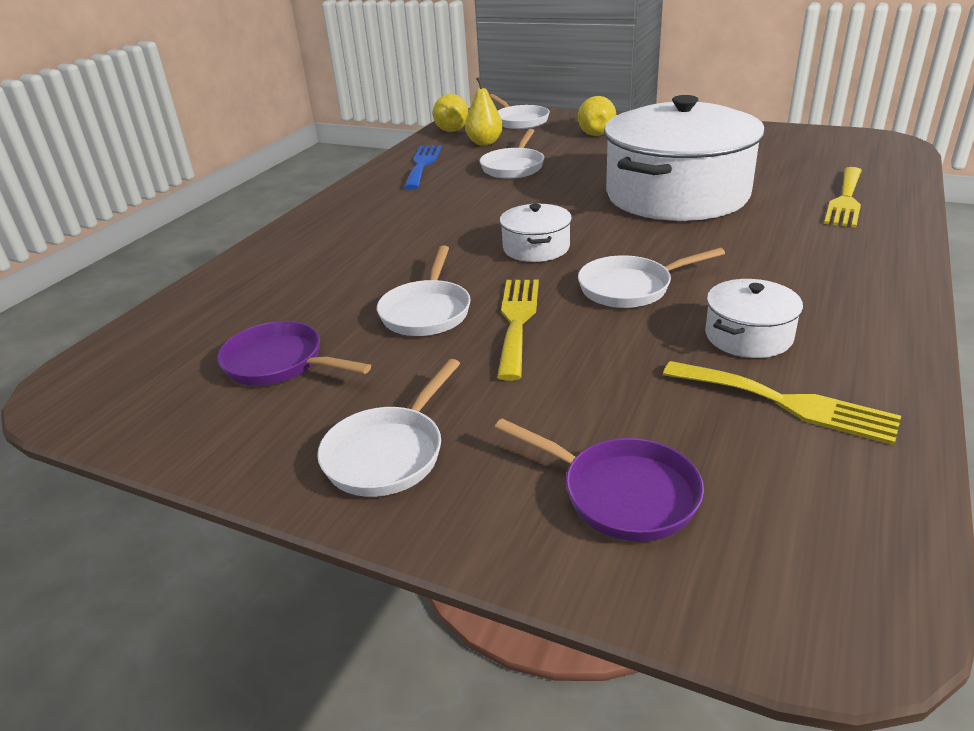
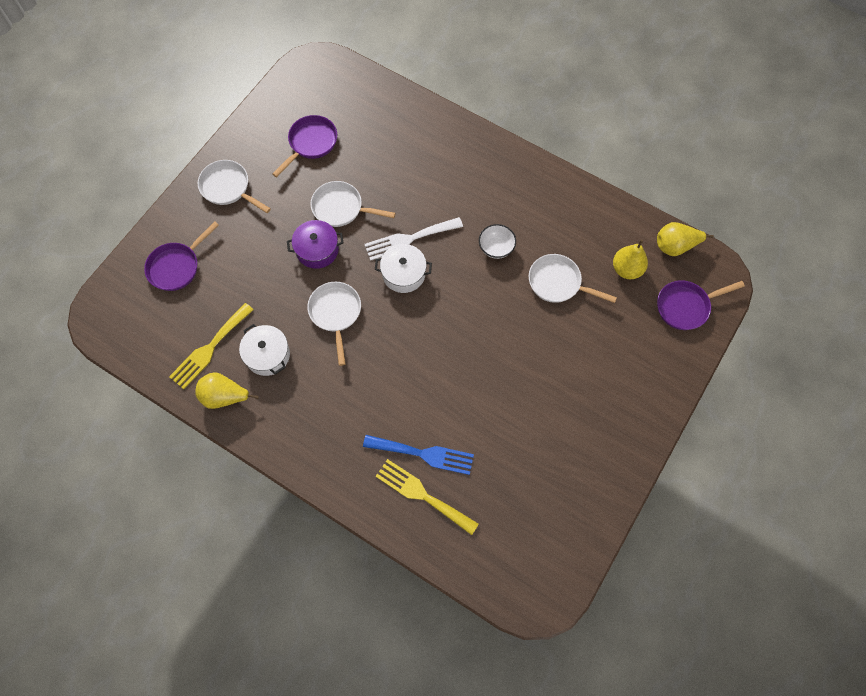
camera: 95 degrees right, 35 degrees up
blue fork [404,145,442,190] -> blue fork moved to [363,435,474,475]
white pan [489,94,550,129] -> purple pan [657,280,745,330]
yellow fork [497,280,539,381] -> purple pot [287,220,344,269]
yellow pear [578,96,616,136] -> yellow pear moved to [195,372,259,409]
white pot [604,95,765,221] -> none
none -> white fork [364,217,463,261]
none -> white bowl [479,224,516,259]

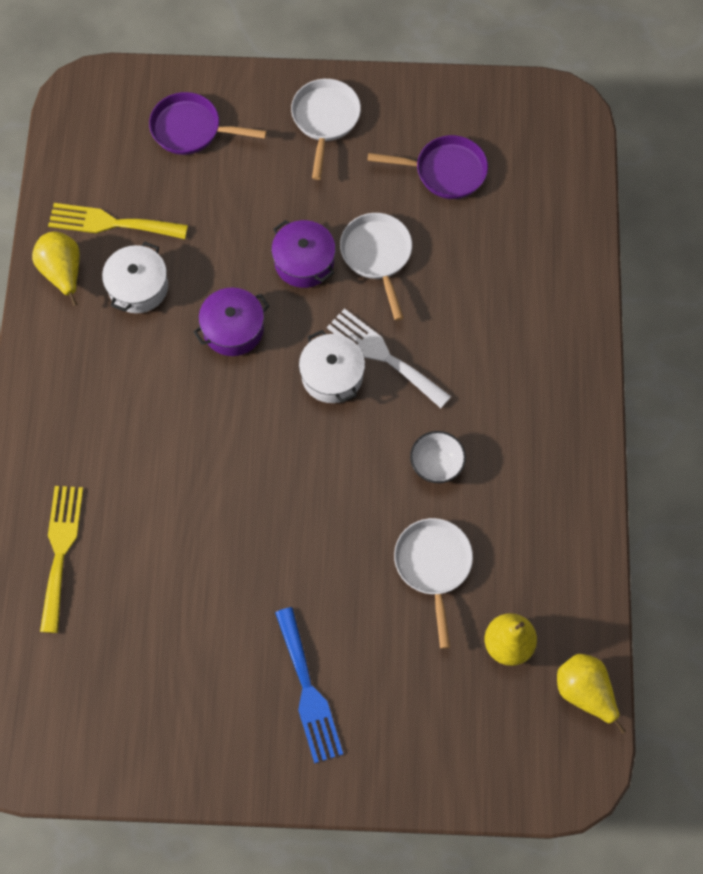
camera: 60 degrees right, 0 degrees up
white pan [307,282,361,366] -> purple pot [193,288,270,356]
blue fork [363,435,474,475] -> blue fork moved to [275,607,343,764]
purple pan [657,280,745,330] -> none

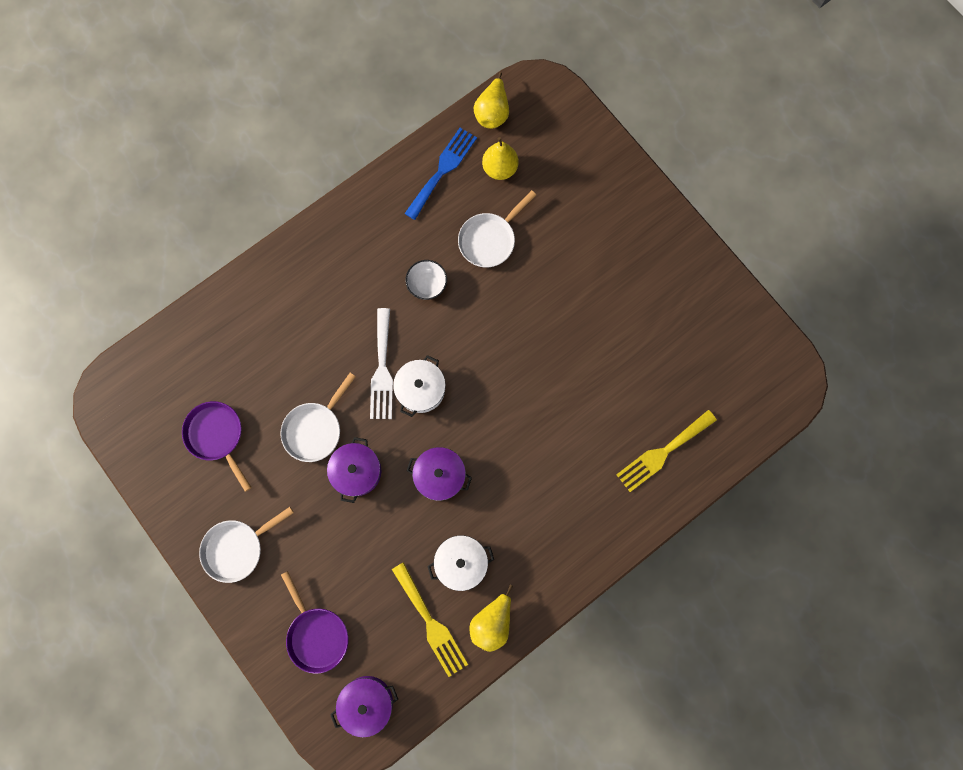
camera: 130 degrees left, 10 degrees up
blue fork [275,607,343,764] -> blue fork moved to [404,128,477,220]
none -> purple pot [330,676,398,737]

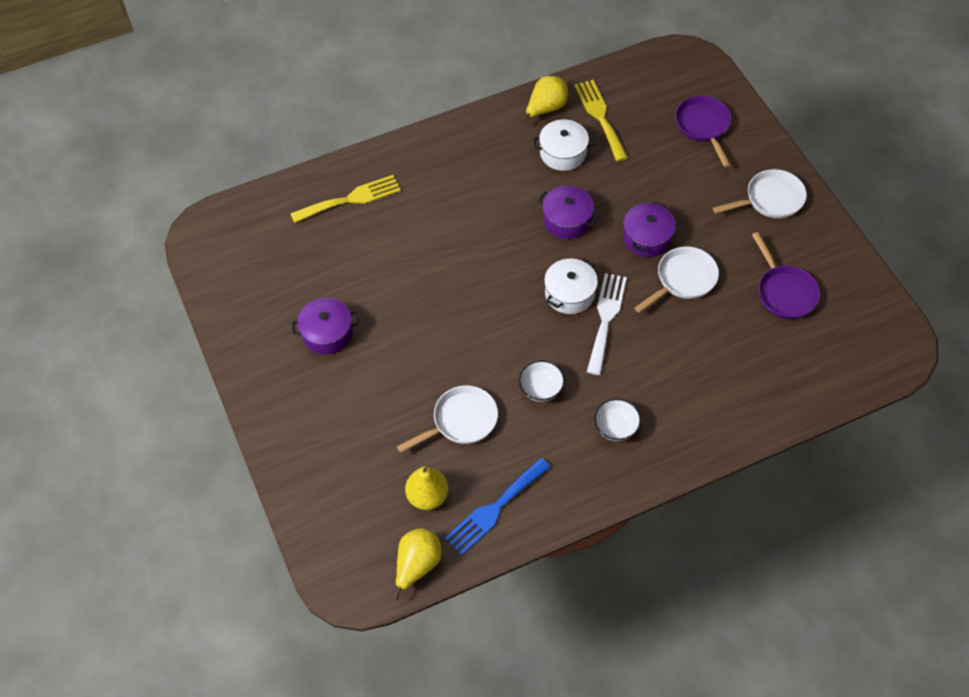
camera: 165 degrees left, 20 degrees down
purple pot [330,676,398,737] -> purple pot moved to [291,298,359,355]
none -> white bowl [594,398,641,441]

